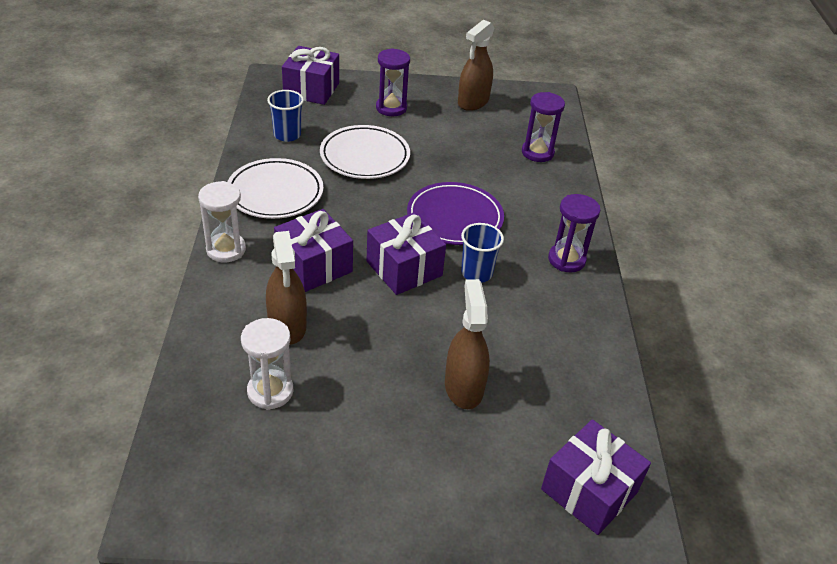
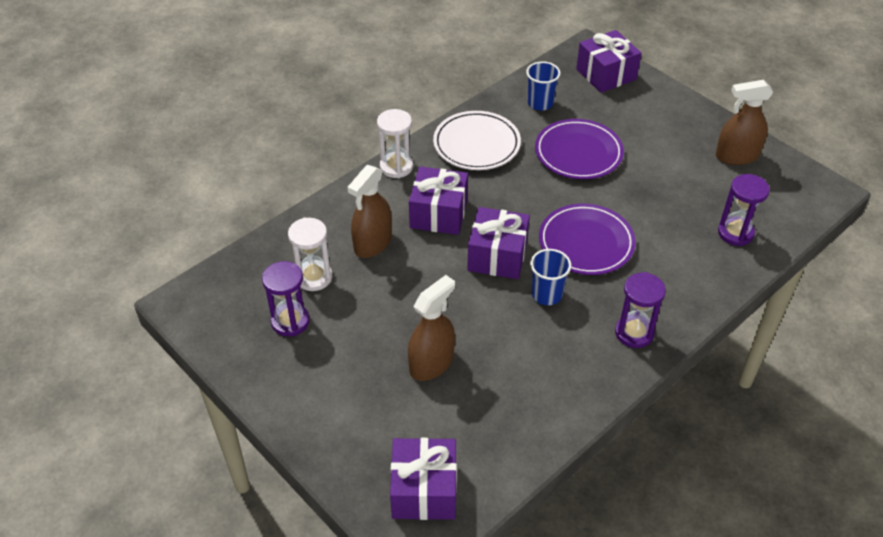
camera: 50 degrees right, 5 degrees up
white plate [320,125,410,179] -> purple plate [535,119,624,179]
purple hourglass [376,48,410,116] -> purple hourglass moved to [262,261,310,336]

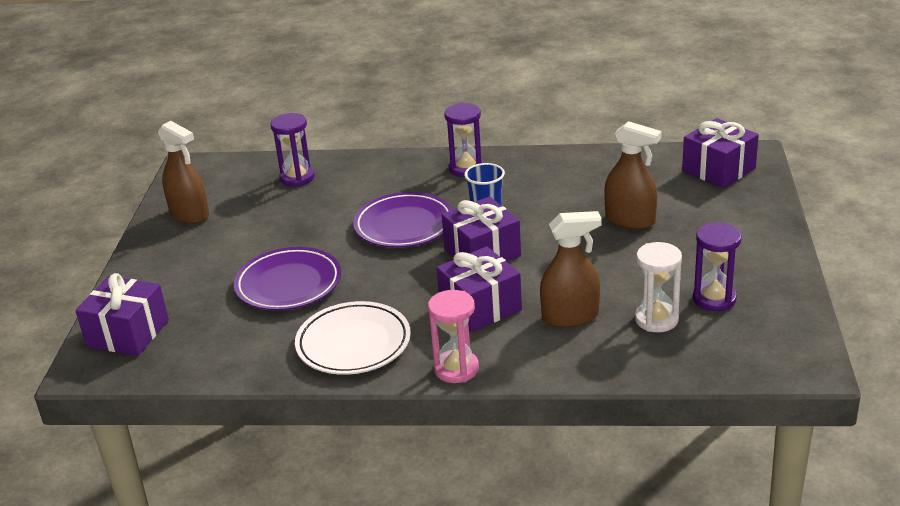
camera: 130 degrees left, 15 degrees down
white hourglass [377,109,413,178] -> pink hourglass [428,290,479,383]
brown spray bottle [408,275,455,381] -> brown spray bottle turned 150 degrees counterclockwise [604,121,662,229]
blue cup [526,61,560,111] -> none

